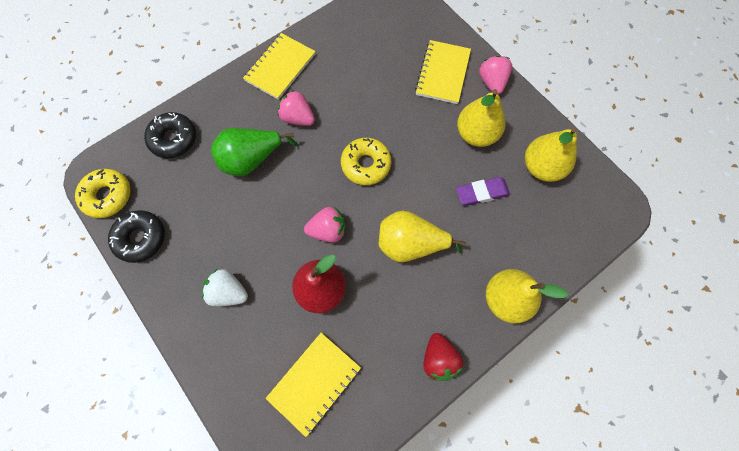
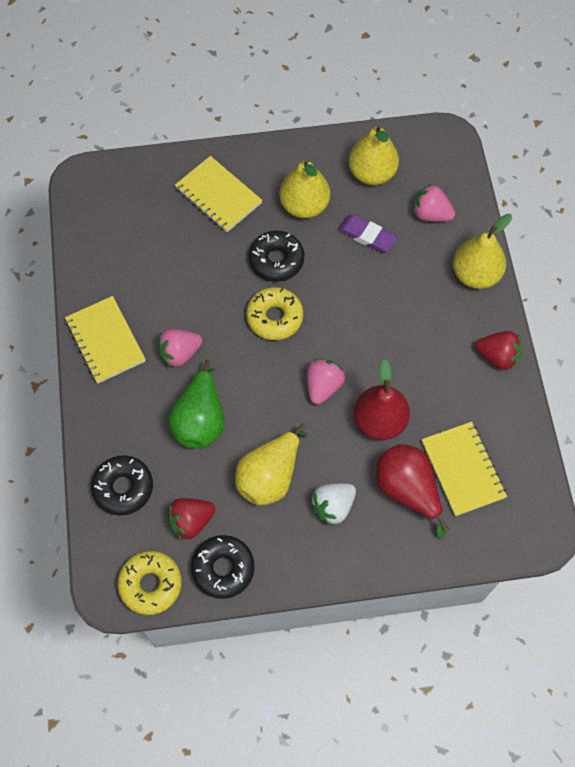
camera: 60 degrees left, 5 degrees down
yellow pear [379,211,466,262] -> yellow pear moved to [235,423,308,505]
purple eraser [456,177,510,206] -> purple eraser turned 75 degrees counterclockwise [338,214,397,252]
pink strawberry [479,55,512,95] -> pink strawberry moved to [413,184,455,222]
none -> red strawberry [167,498,215,540]
none -> black donut [249,231,304,282]
none -> red pear [376,444,449,539]

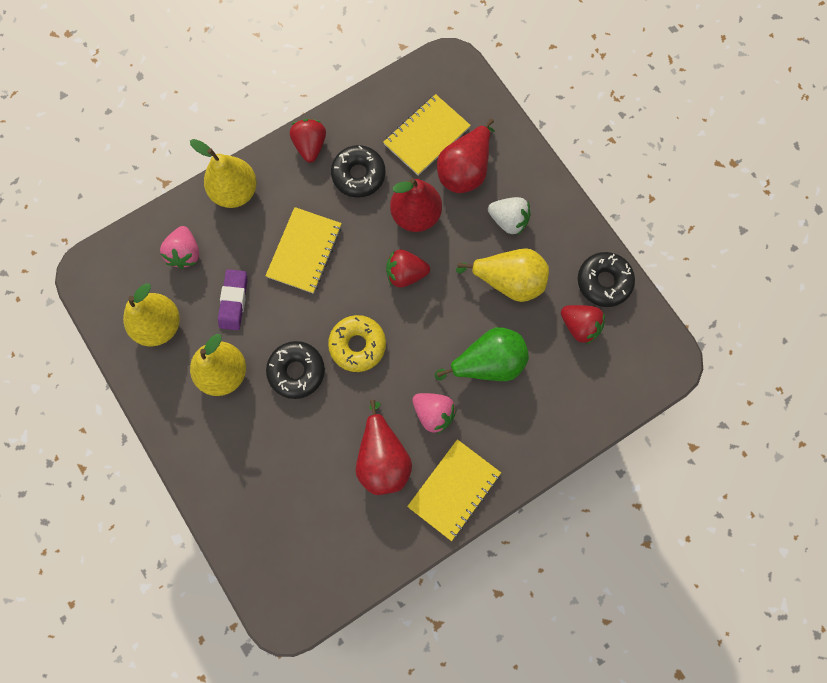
camera: 115 degrees left, 10 degrees up
black donut [91,455,153,515] -> black donut moved to [331,145,386,198]
yellow donut [117,551,182,615] -> none
yellow notebook [175,156,262,232] -> yellow notebook moved to [265,207,342,294]
pink strawberry [307,359,345,404] -> red strawberry [386,249,430,288]
none -> red pear [356,400,412,495]

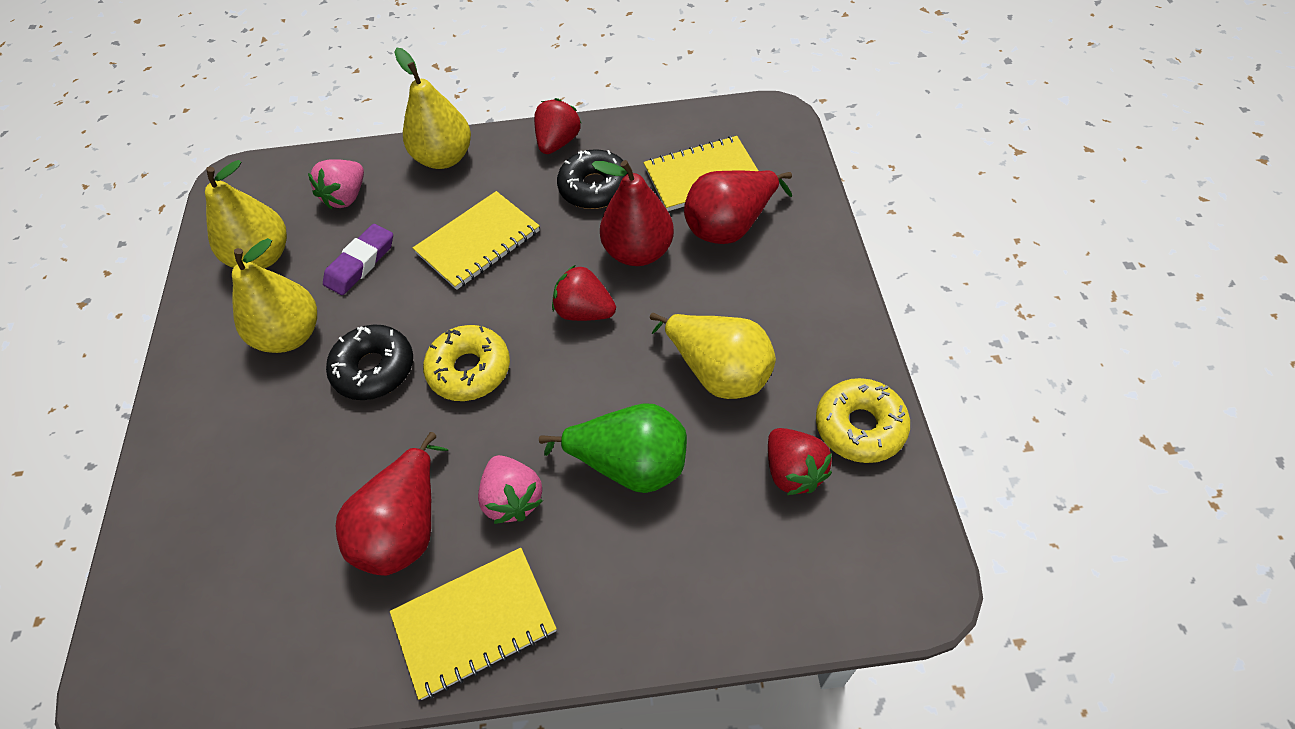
camera: 30 degrees right, 20 degrees down
white strawberry [488,197,531,235] -> none
black donut [578,252,635,307] -> yellow donut [816,378,910,463]

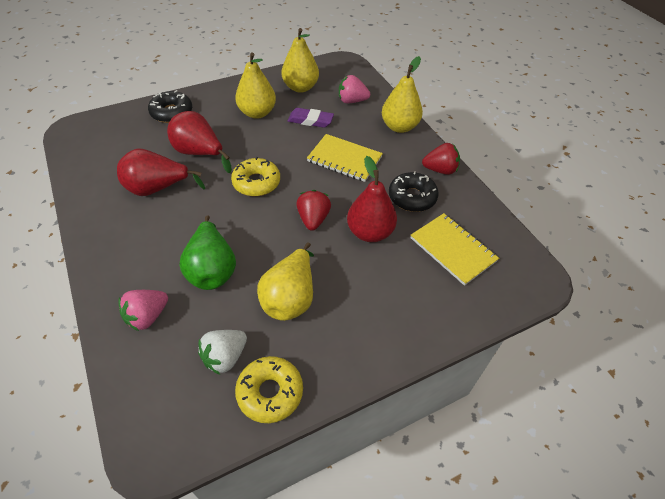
camera: 65 degrees right, 5 degrees down
black donut [326,324,413,400] -> black donut moved to [148,90,192,123]
yellow notebook [390,548,557,700] -> none
pink strawberry [478,455,543,524] -> pink strawberry moved to [118,290,168,331]
red pear [684,170,792,244] -> red pear moved to [167,111,232,173]
red strawberry [768,428,832,495] -> white strawberry [198,330,247,375]

